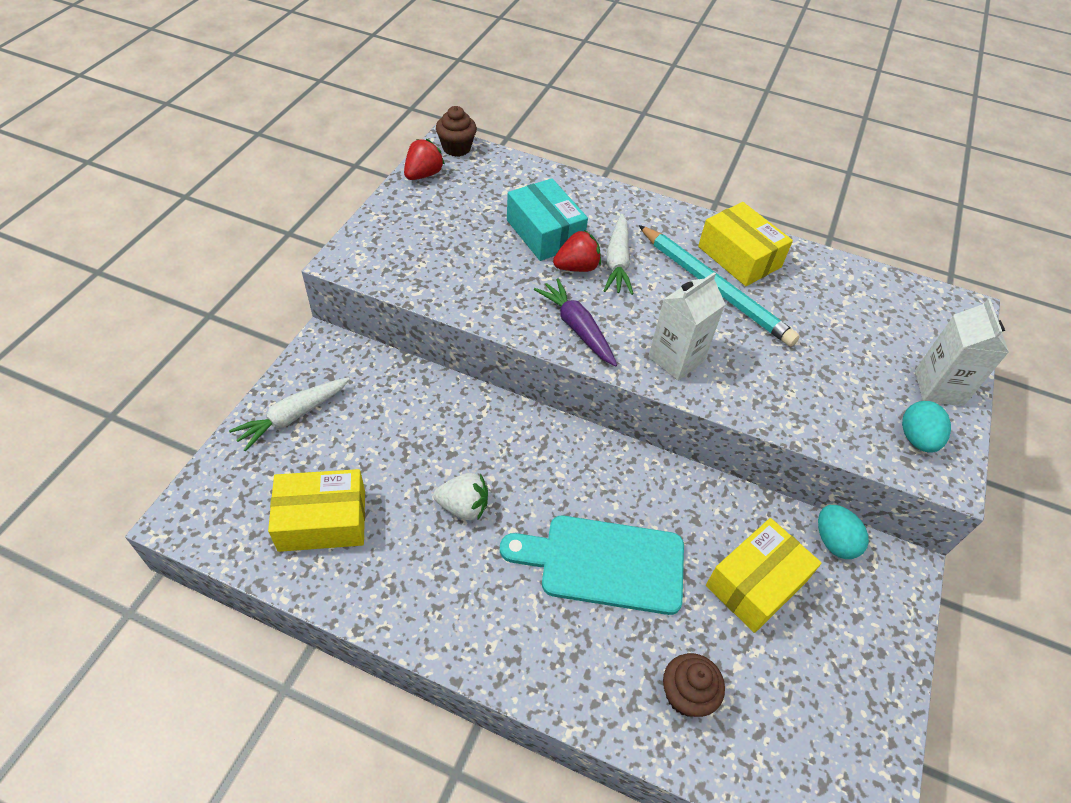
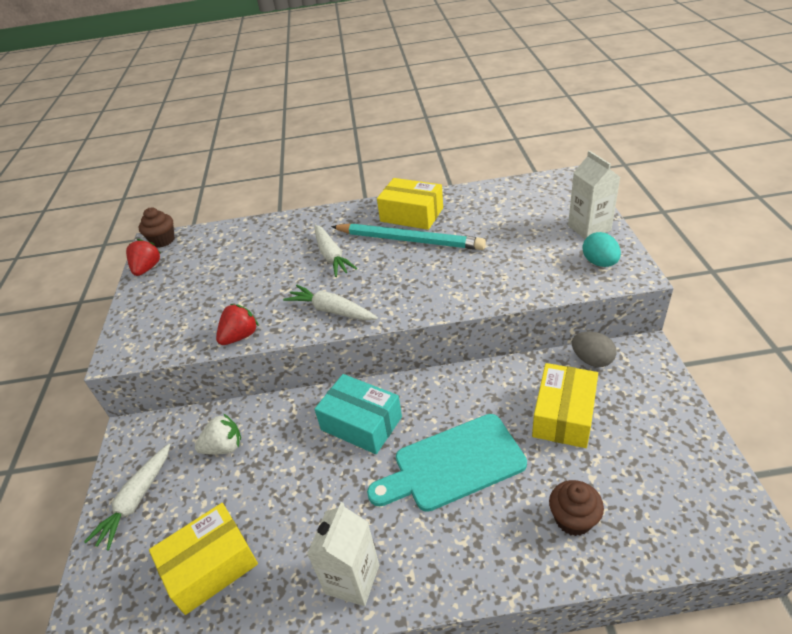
camera: 20 degrees left, 10 degrees down
white strawberry [433,473,488,521] -> white strawberry moved to [195,414,241,454]
turquoise box [507,178,588,261] -> turquoise box moved to [314,374,402,454]
purple carrot [534,279,617,367] -> white carrot [283,285,378,320]
red strawberry [553,230,601,272] -> red strawberry moved to [216,304,259,345]
white carton [648,272,726,381] -> white carton moved to [307,502,379,606]
turquoise egg [818,505,869,559] -> grey egg [572,331,616,367]

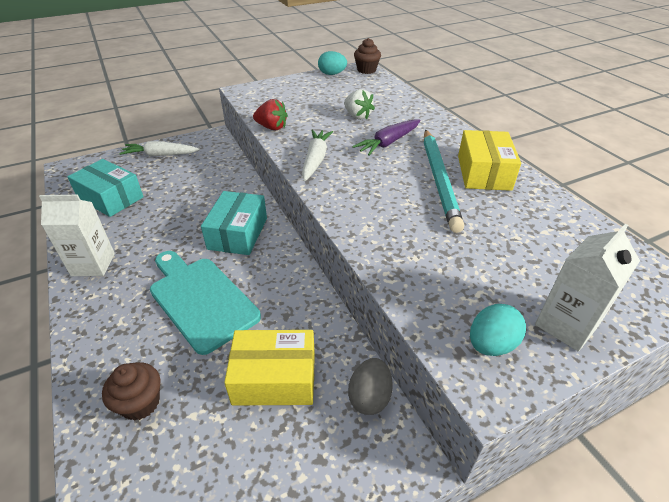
camera: 65 degrees right, 0 degrees up
red strawberry [126,239,161,276] -> turquoise egg [318,51,347,75]
yellow box [149,503,258,615] -> turquoise box [67,159,144,217]
white strawberry [195,414,241,454] -> white strawberry moved to [344,89,375,120]
white carrot [314,225,358,277] -> purple carrot [352,119,420,156]

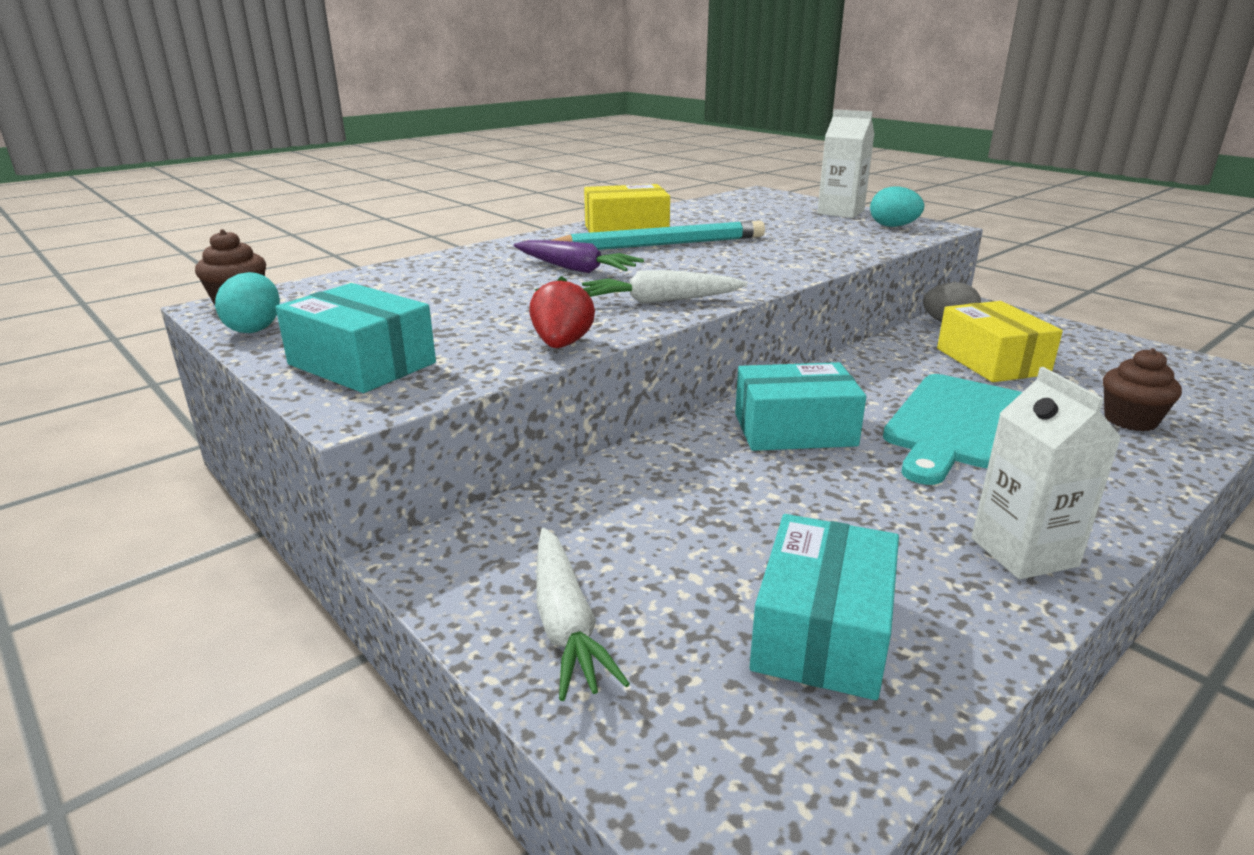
camera: 105 degrees left, 15 degrees down
white strawberry [344,89,375,120] -> none
none -> turquoise box [275,283,436,393]

